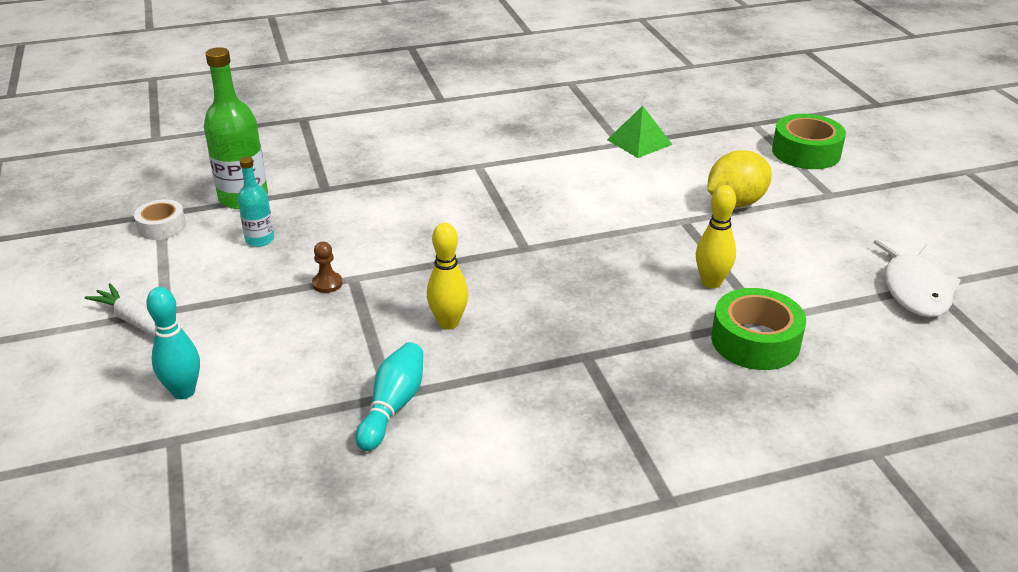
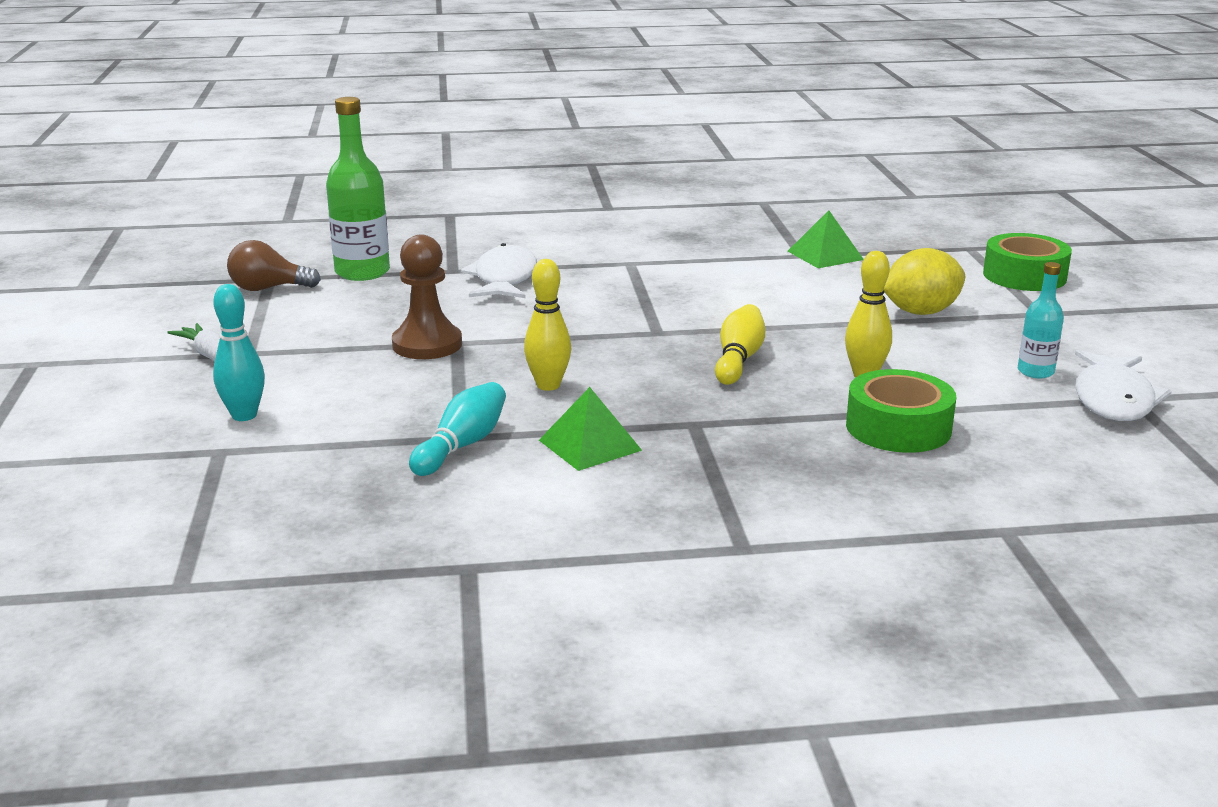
camera: 10 degrees right, 10 degrees down
white tape [134,199,186,240] -> brown light bulb [227,240,321,291]
turquoise bottle [238,157,274,247] -> turquoise bottle moved to [1018,262,1064,379]
brown pawn [312,242,342,293] -> brown pawn [392,235,462,359], size x2.07
none -> white fish [461,243,537,298]
none -> green pyramid [539,387,642,471]
none -> yellow bowling pin [715,304,766,385]

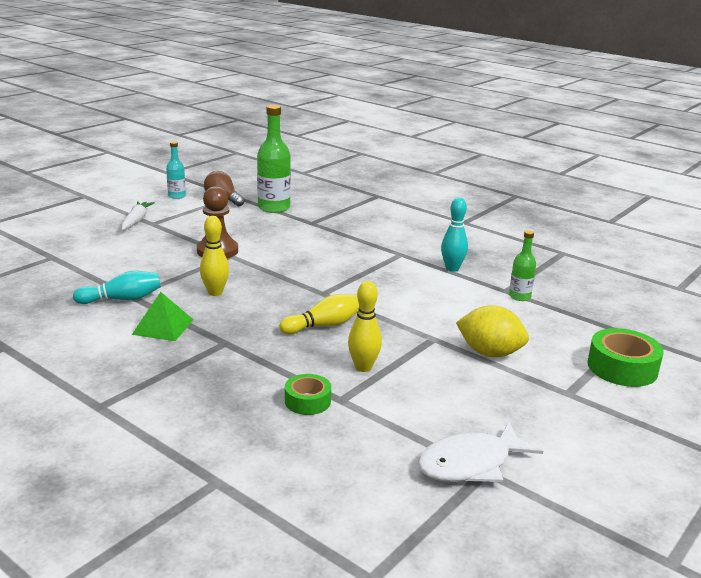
camera: 45 degrees right, 0 degrees up
turquoise bowling pin [213,284,265,421] -> turquoise bowling pin moved to [441,197,468,272]
white fish [461,243,537,298] -> none
green pyramid [788,210,864,268] -> green bottle [509,230,536,301]
green tape [846,369,956,453] -> green tape [285,374,331,415], size x0.62
turquoise bottle [1018,262,1064,379] -> turquoise bottle moved to [166,141,186,199]

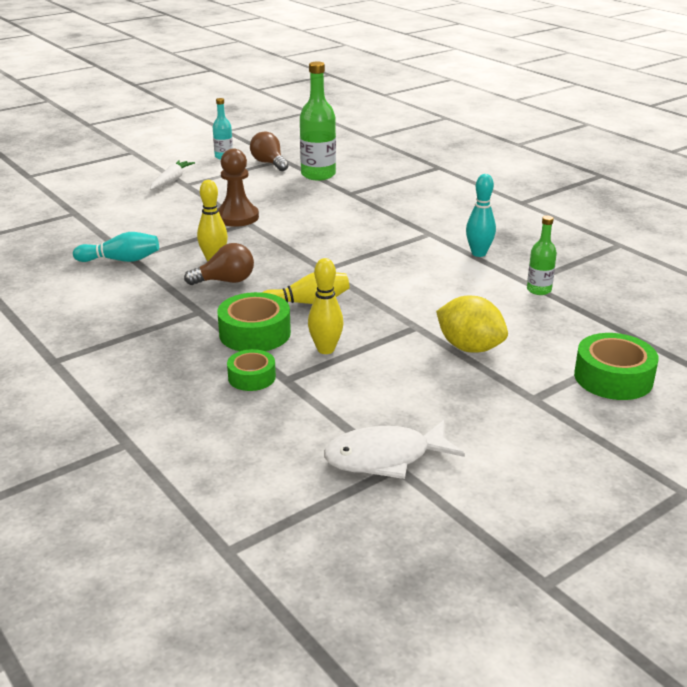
camera: 15 degrees right, 5 degrees up
green pyramid [132,292,194,341] -> none
none -> brown light bulb [184,243,254,285]
none -> green tape [217,292,291,351]

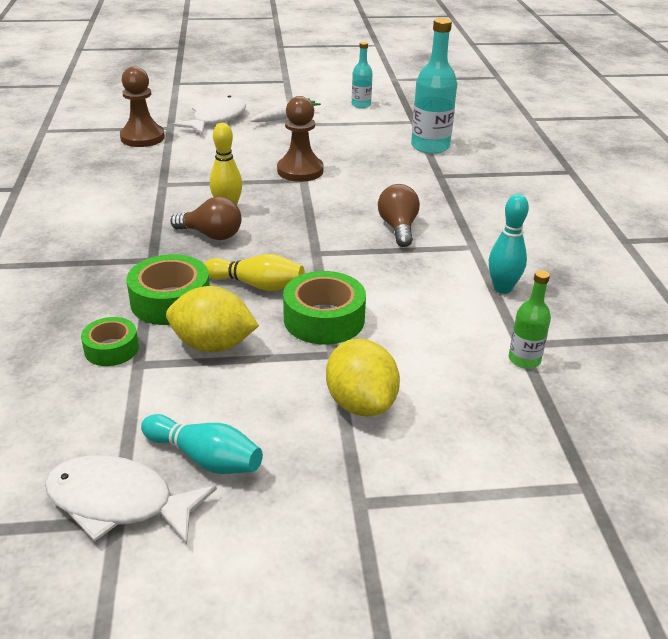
camera: 30 degrees right, 5 degrees up
turquoise bowling pin [73,232,159,262] -> turquoise bowling pin moved to [141,414,263,474]
brown light bulb [250,131,289,171] -> brown light bulb moved to [378,184,420,247]
green bottle [300,61,336,180] -> turquoise bottle [411,18,457,154]
yellow bowling pin [308,258,344,354] -> yellow lemon [166,286,259,352]
green tape [574,333,659,400] -> green tape moved to [283,271,366,345]
none -> brown pawn [120,66,165,147]
none -> white fish [173,95,246,135]

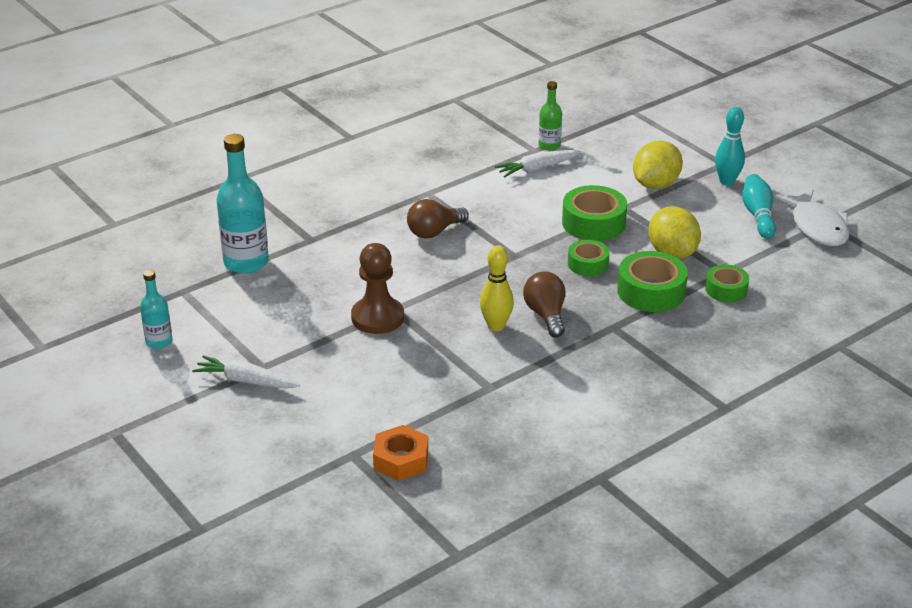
camera: 120 degrees left, 0 degrees up
brown pawn [120,66,165,147] -> orange nut [373,425,428,481]
white fish [173,95,246,135] -> none
yellow bowling pin [204,254,305,291] -> green tape [568,240,609,276]
turquoise bowling pin [489,194,529,294] -> turquoise bowling pin moved to [715,107,745,185]
none -> white carrot [495,150,581,177]

